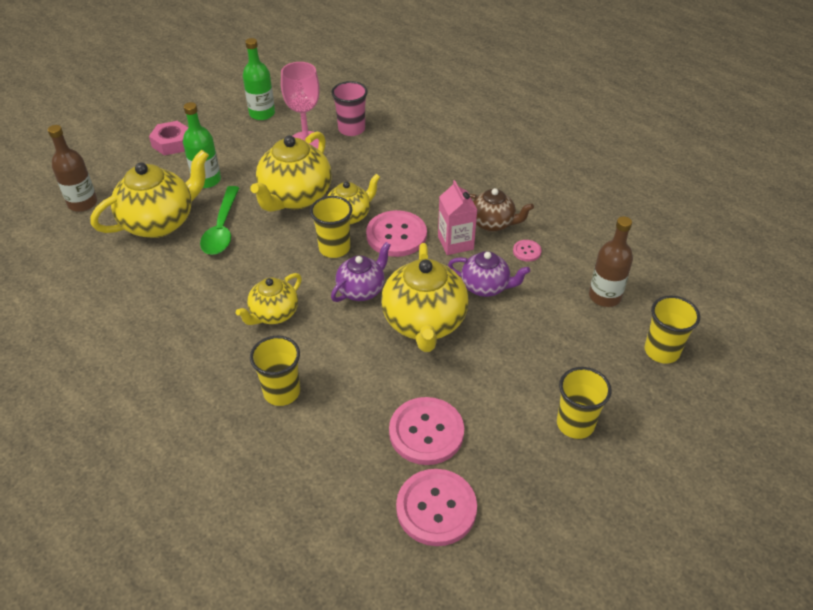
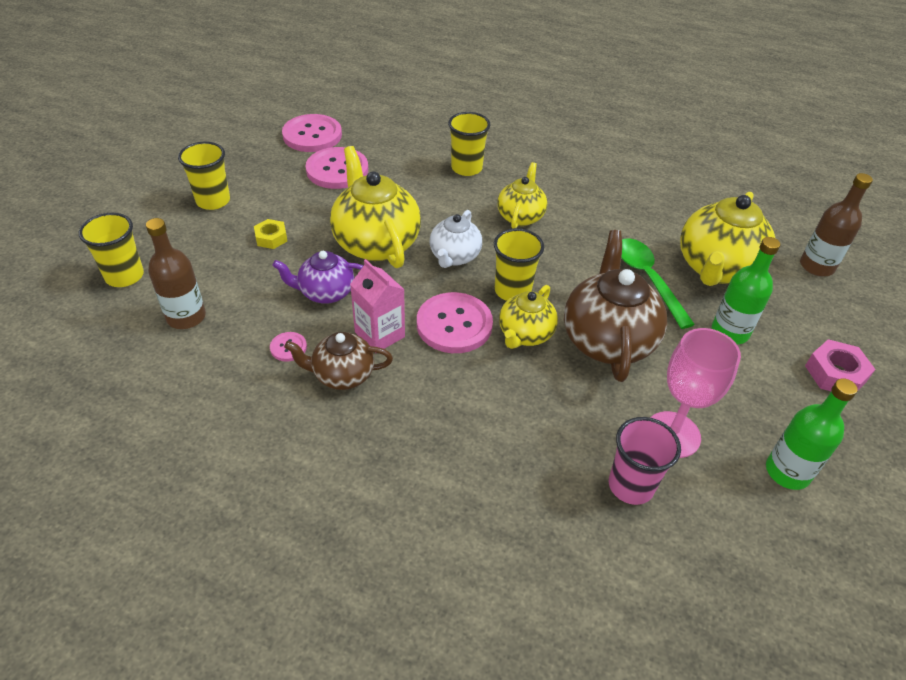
camera: 155 degrees right, 0 degrees up
yellow teapot [250,131,332,212] -> brown teapot [564,230,667,382]
purple teapot [331,242,391,302] -> white teapot [430,210,482,268]
none -> yellow nut [254,219,287,249]

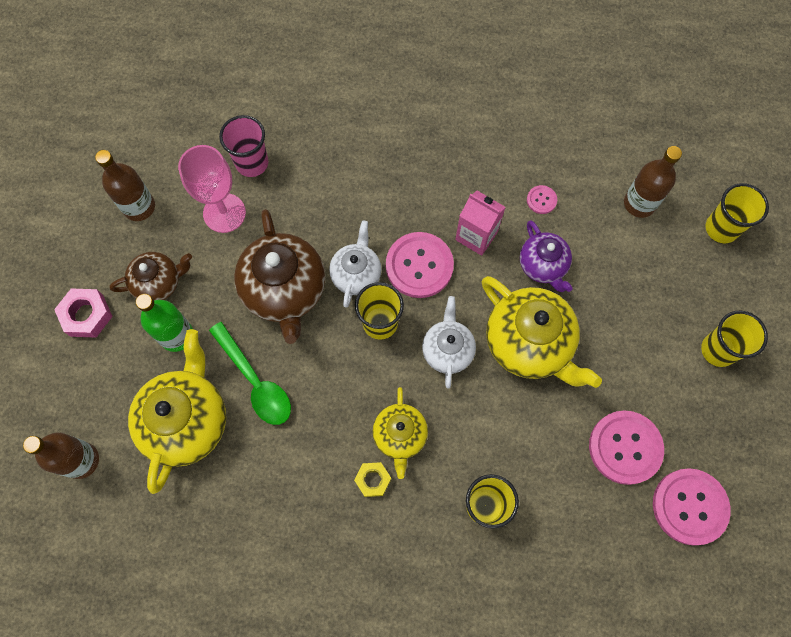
camera: 165 degrees right, 25 degrees up
yellow nut [254,219,287,249] -> yellow nut moved to [354,462,391,497]
purple teapot [272,251,364,304] -> purple teapot turned 90 degrees clockwise [520,220,573,292]
brown teapot [284,332,393,390] -> brown teapot moved to [110,252,192,300]
yellow teapot [499,285,558,349] -> white teapot [329,221,381,308]
green bottle [766,378,858,490] -> brown bottle [95,150,155,221]

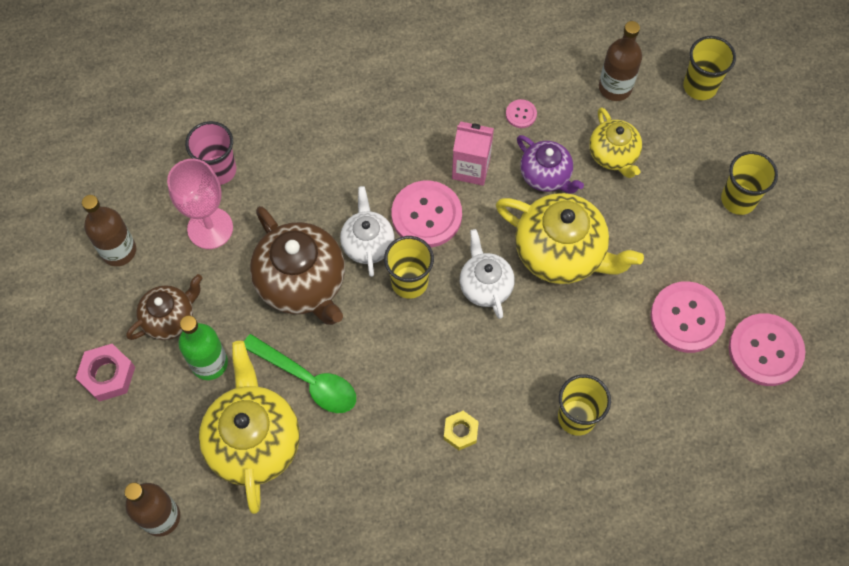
camera: 20 degrees left, 5 degrees down
yellow teapot [373,387,428,479] -> yellow teapot moved to [589,107,642,178]

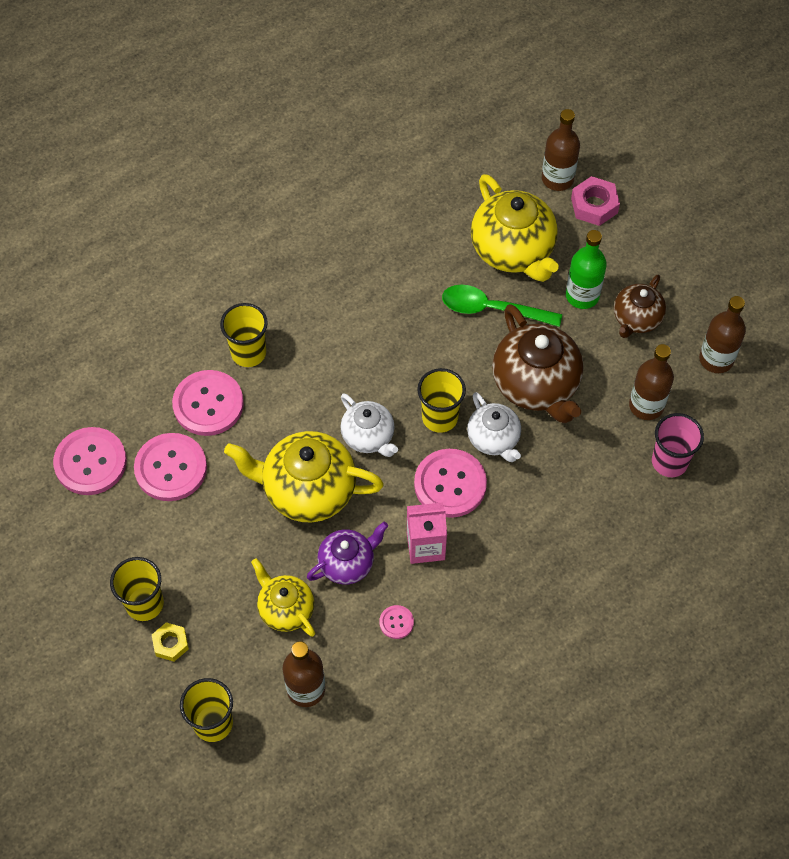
camera: 160 degrees right, 5 degrees down
pink nut [76,344,135,402] -> pink nut moved to [571,176,620,226]
pink goblet [167,159,233,249] -> brown bottle [629,344,674,420]
brown teapot [250,206,345,325] -> brown teapot turned 150 degrees counterclockwise [492,304,583,423]
yellow nut [444,411,479,450] -> yellow nut moved to [152,622,189,662]
purple teapot [517,135,584,194] -> purple teapot turned 120 degrees clockwise [307,522,388,585]
none -> pink button [172,370,244,436]

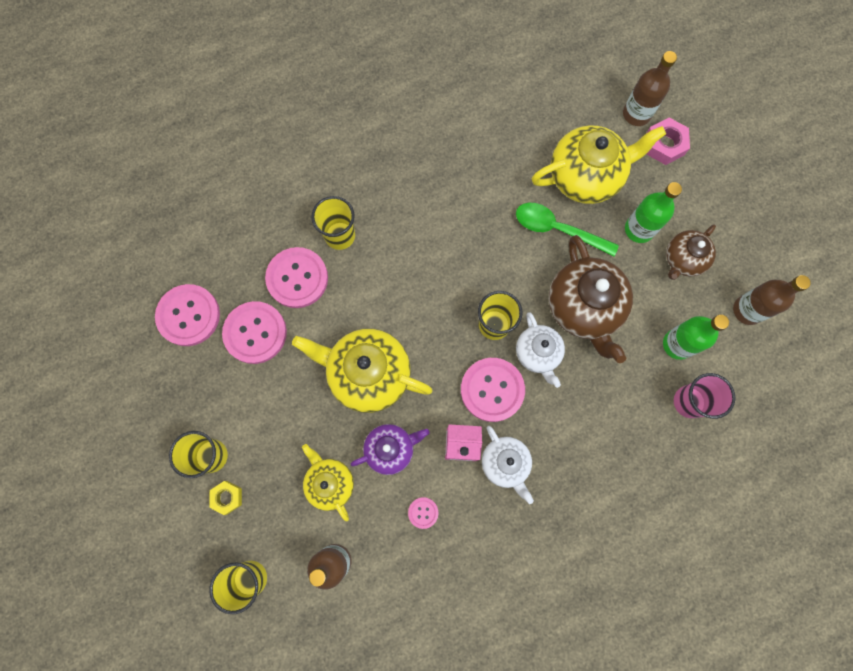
camera: 10 degrees right, 15 degrees up
white teapot [340,393,398,457] -> white teapot moved to [482,426,534,504]
yellow teapot [471,174,559,282] -> yellow teapot turned 90 degrees counterclockwise [532,125,666,204]
brown bottle [629,344,674,420] -> green bottle [663,315,729,360]

